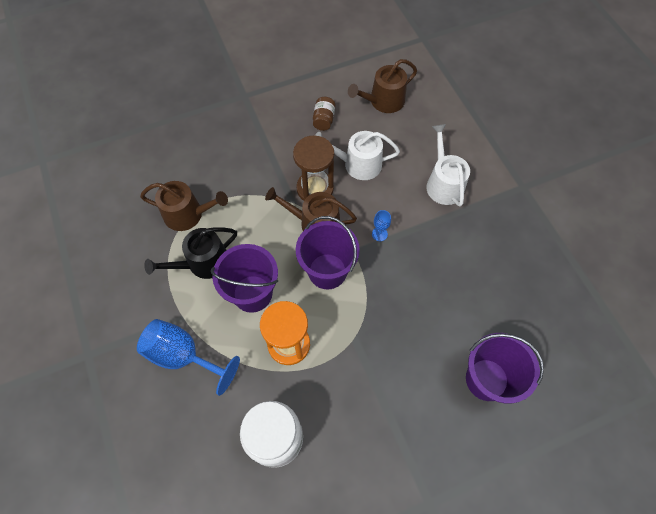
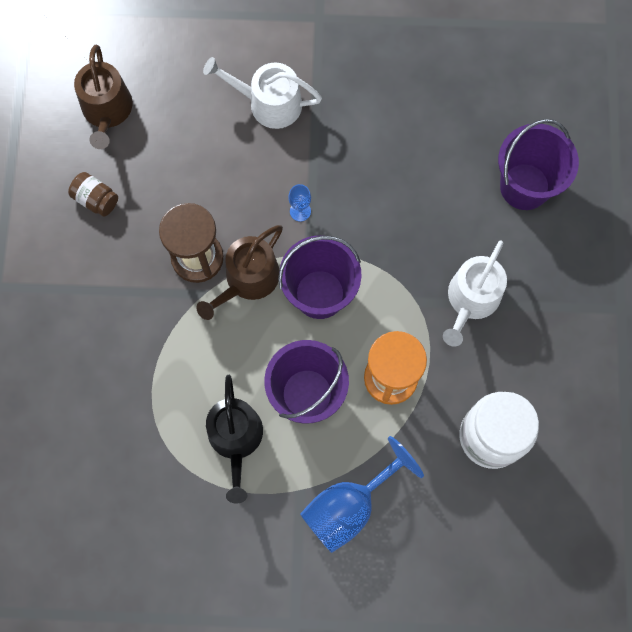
camera: 65 degrees left, 10 degrees up
brown watering can [140,181,228,231] -> none
white watering can [315,131,400,180] -> white watering can moved to [443,241,507,347]

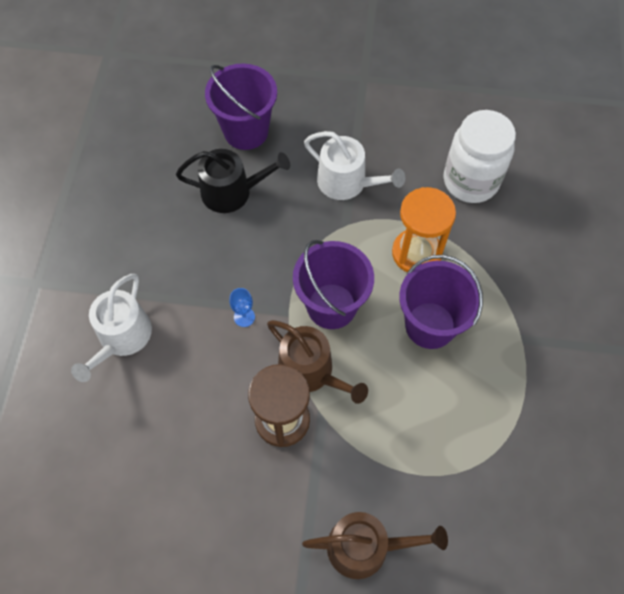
camera: 85 degrees left, 10 degrees down
brown jar [68,172,118,217] -> none
brown watering can [74,45,133,149] -> brown watering can moved to [302,512,448,579]
black watering can [206,375,263,504] -> black watering can moved to [176,149,290,213]
blue goblet [300,436,424,553] -> none

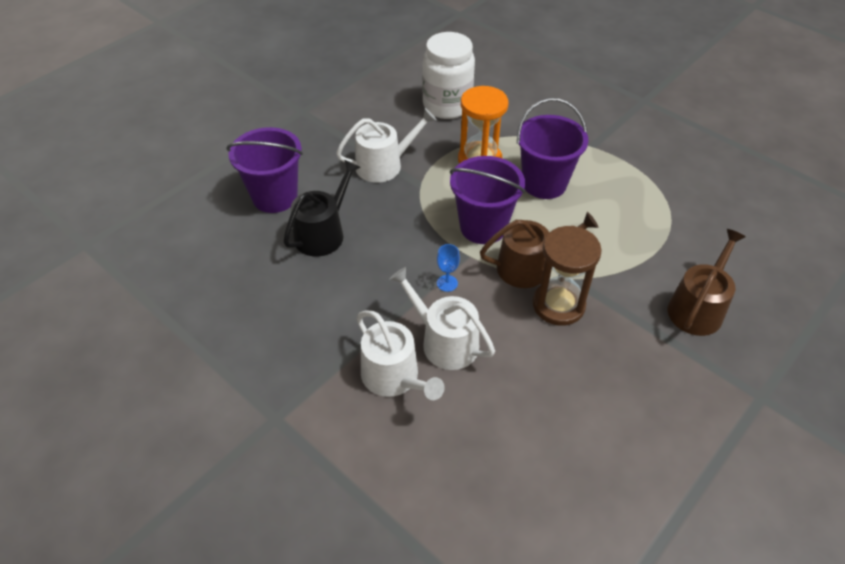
camera: 55 degrees left, 15 degrees down
none -> white watering can [389,267,495,370]

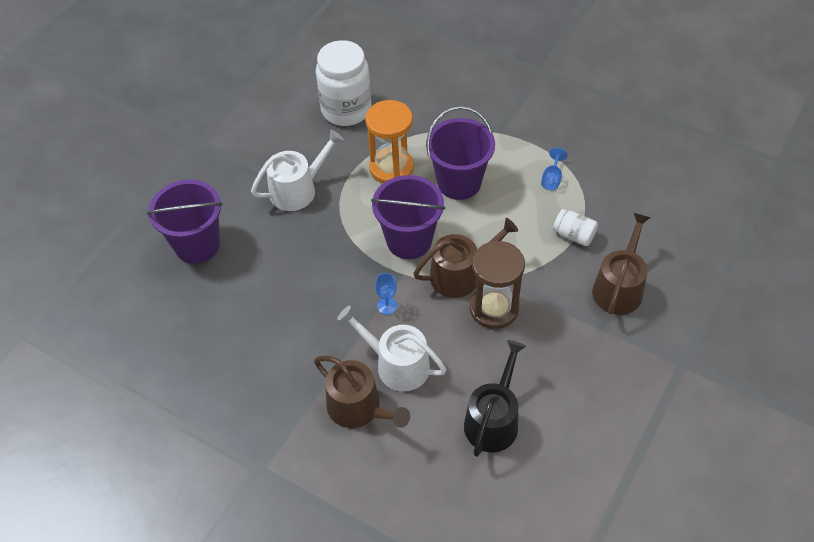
camera: 10 degrees left, 5 degrees up
black watering can [283,159,361,257] -> black watering can moved to [464,340,526,457]
white watering can [356,310,445,400] -> brown watering can [314,356,410,428]
none -> blue goblet [541,147,568,190]
none -> white jar [553,209,598,246]

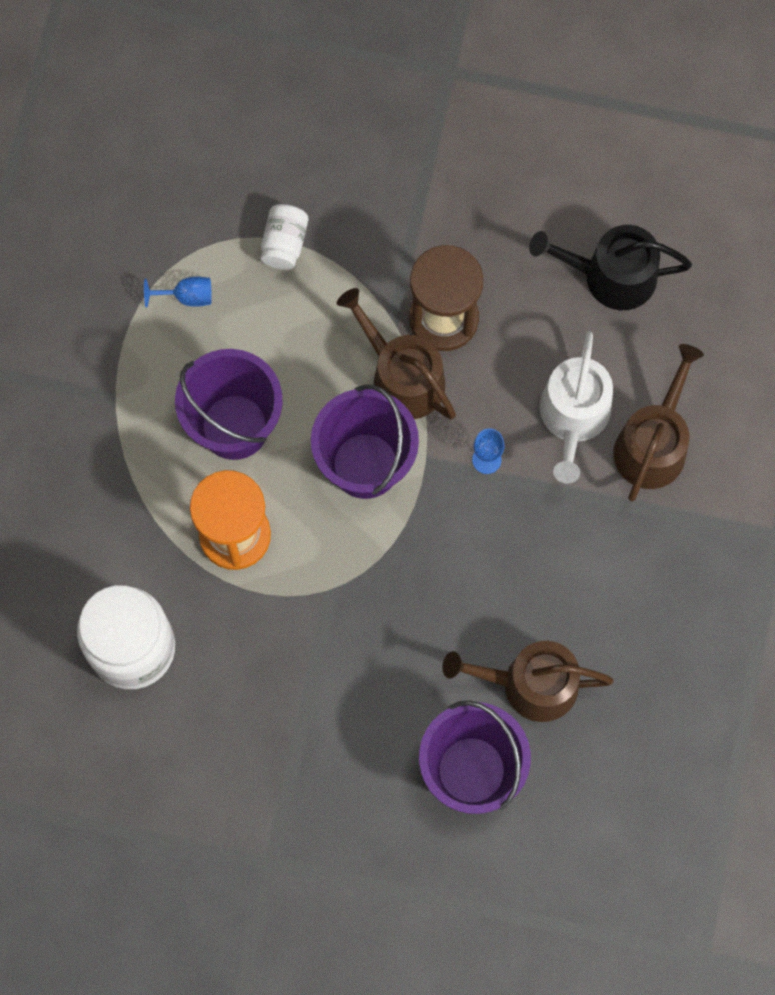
camera: 110 degrees left, 20 degrees up
white watering can [251,129,344,211] -> none
brown watering can [592,213,651,315] -> brown watering can moved to [442,641,613,722]

